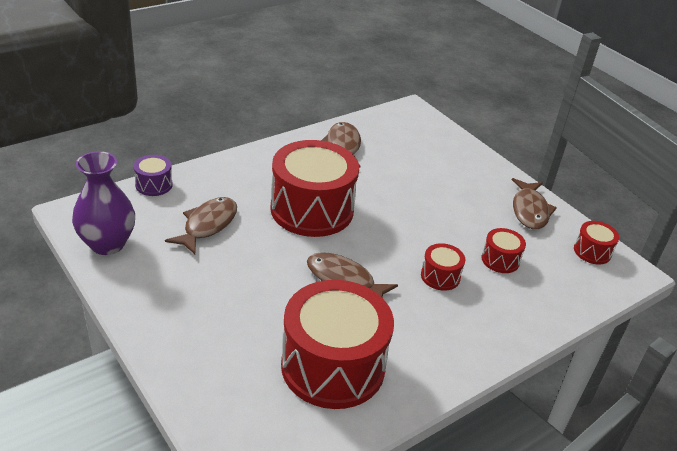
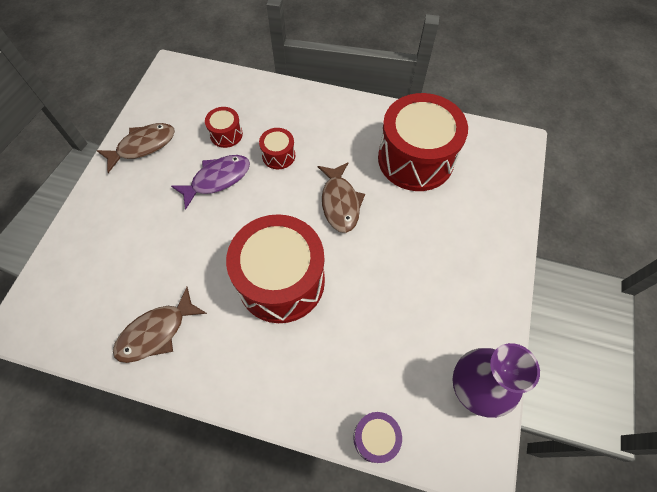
camera: 125 degrees left, 25 degrees up
brown fish [165,197,237,255] -> none
red drum [574,221,619,265] -> none
none -> purple fish [171,155,250,210]

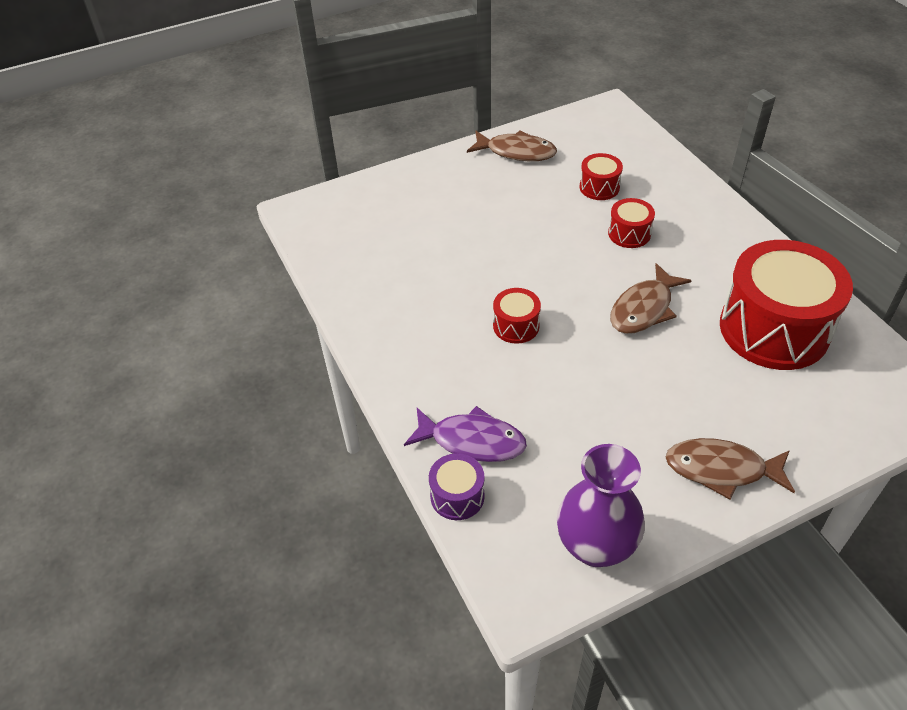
camera: 50 degrees right, 15 degrees down
brown fish [113,287,207,363] -> brown fish moved to [666,438,795,499]
purple fish [171,155,250,210] -> purple fish moved to [404,406,527,462]
red drum [226,214,325,323] -> red drum [493,288,541,344], size x0.44

